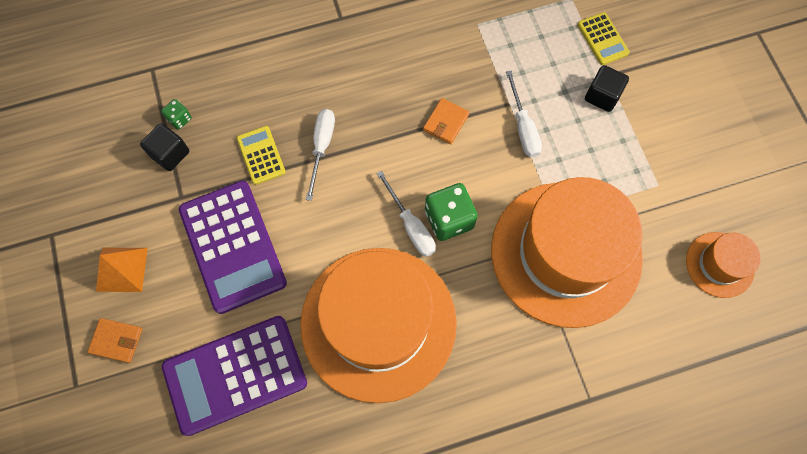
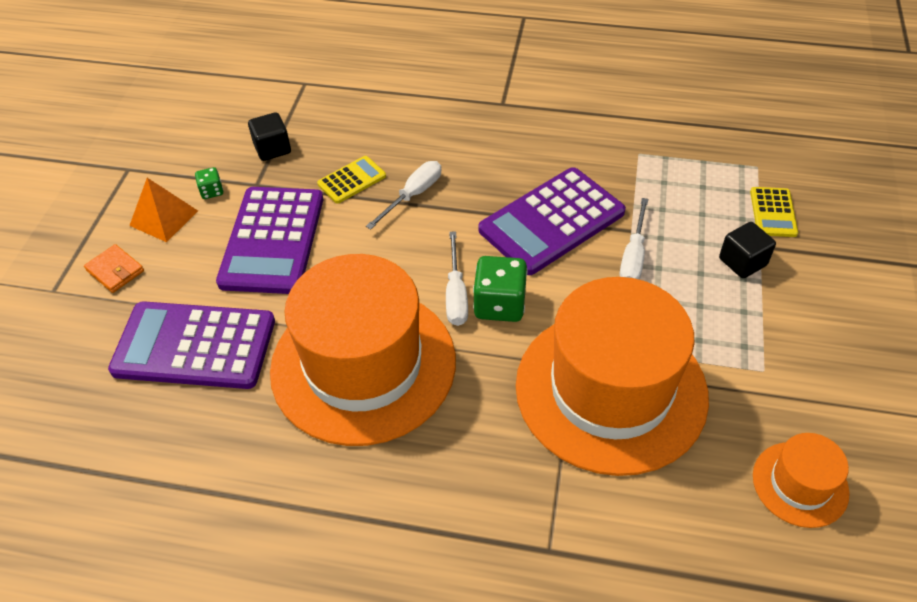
camera: 30 degrees right, 20 degrees down
green dice [161,99,192,130] -> green dice moved to [195,167,223,199]
yellow calculator [237,126,286,185] -> yellow calculator turned 45 degrees clockwise [317,156,386,204]
orange wallet [423,98,469,144] -> purple calculator [478,167,626,275]

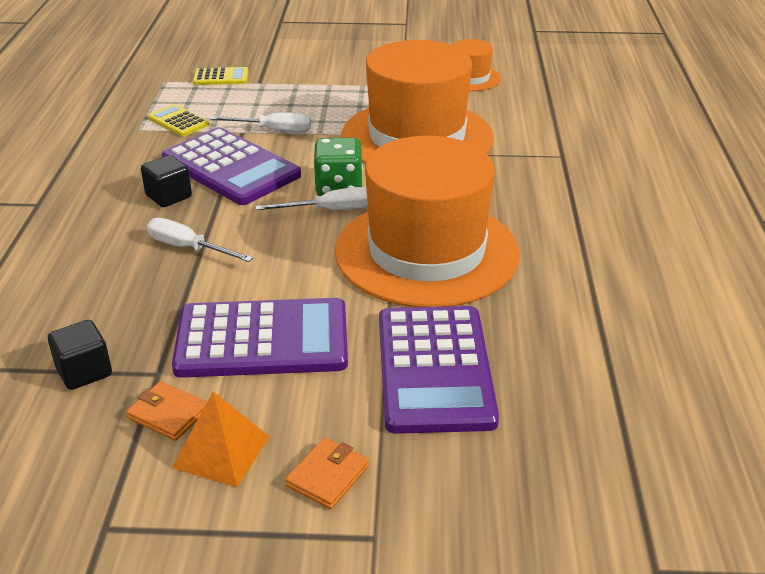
camera: 100 degrees left, 15 degrees down
green dice [195,167,223,199] -> orange wallet [126,381,207,441]
yellow calculator [317,156,386,204] -> yellow calculator moved to [148,104,209,136]
black cube [719,222,776,278] -> black cube moved to [141,155,192,207]

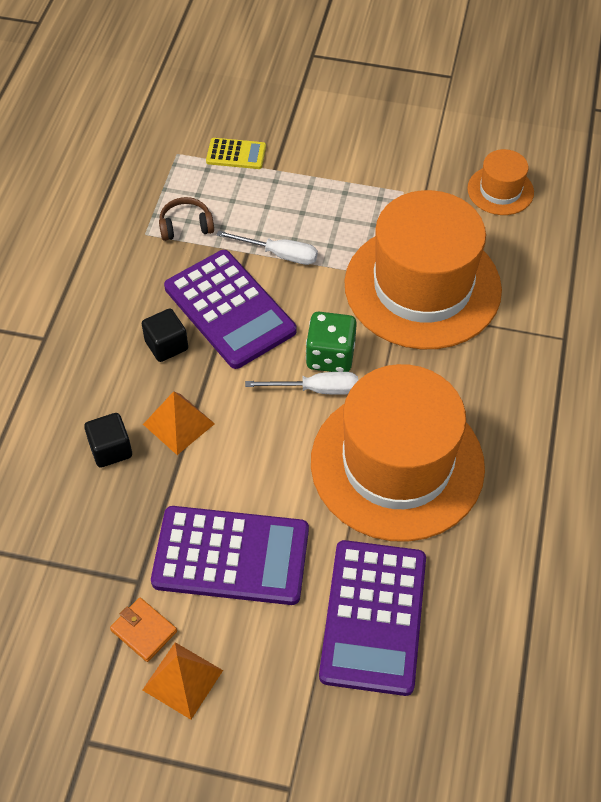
camera: 10 degrees right, 20 degrees up
black cube [48,320,112,390] -> black cube moved to [84,413,132,468]
white screwdriver [147,218,253,262] -> orange pyramid [143,391,215,455]
yellow calculator [148,104,209,136] -> brown headphones [159,197,214,241]
orange wallet [285,438,369,509] -> none

